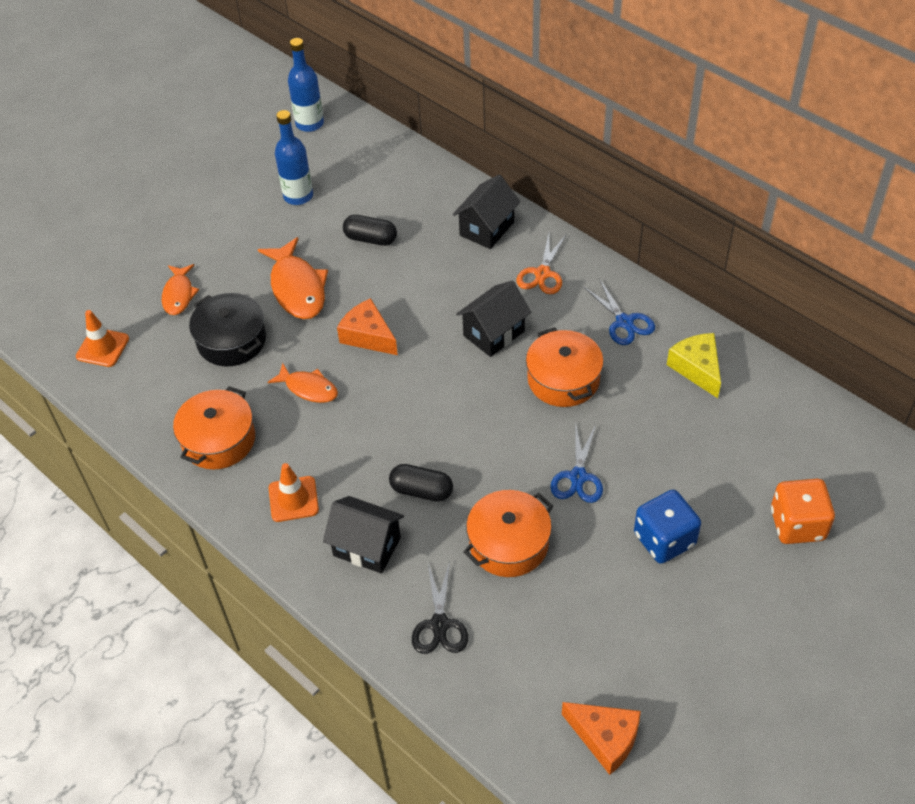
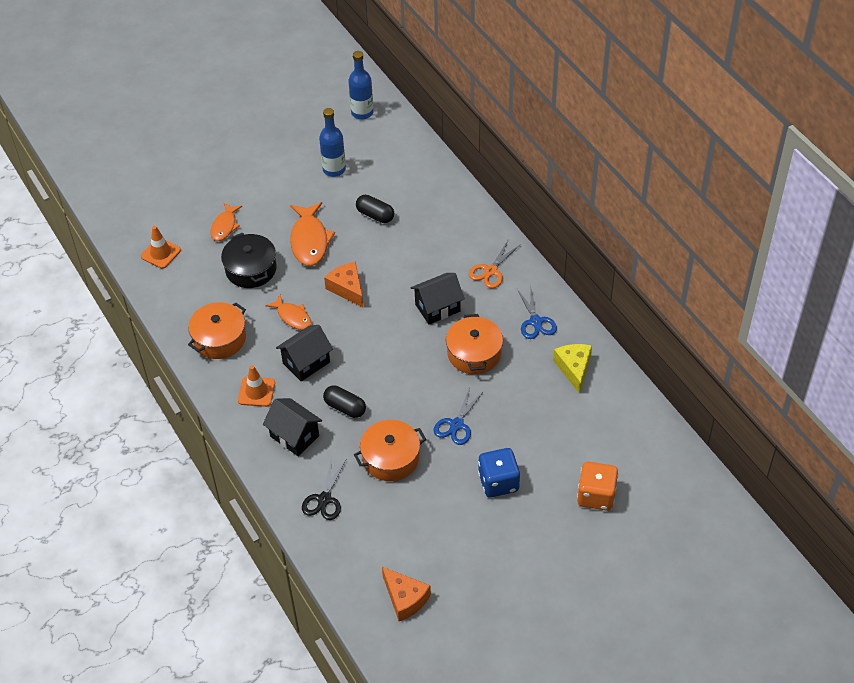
camera: 15 degrees right, 0 degrees up
black house [453,175,520,249] -> black house moved to [276,325,333,382]

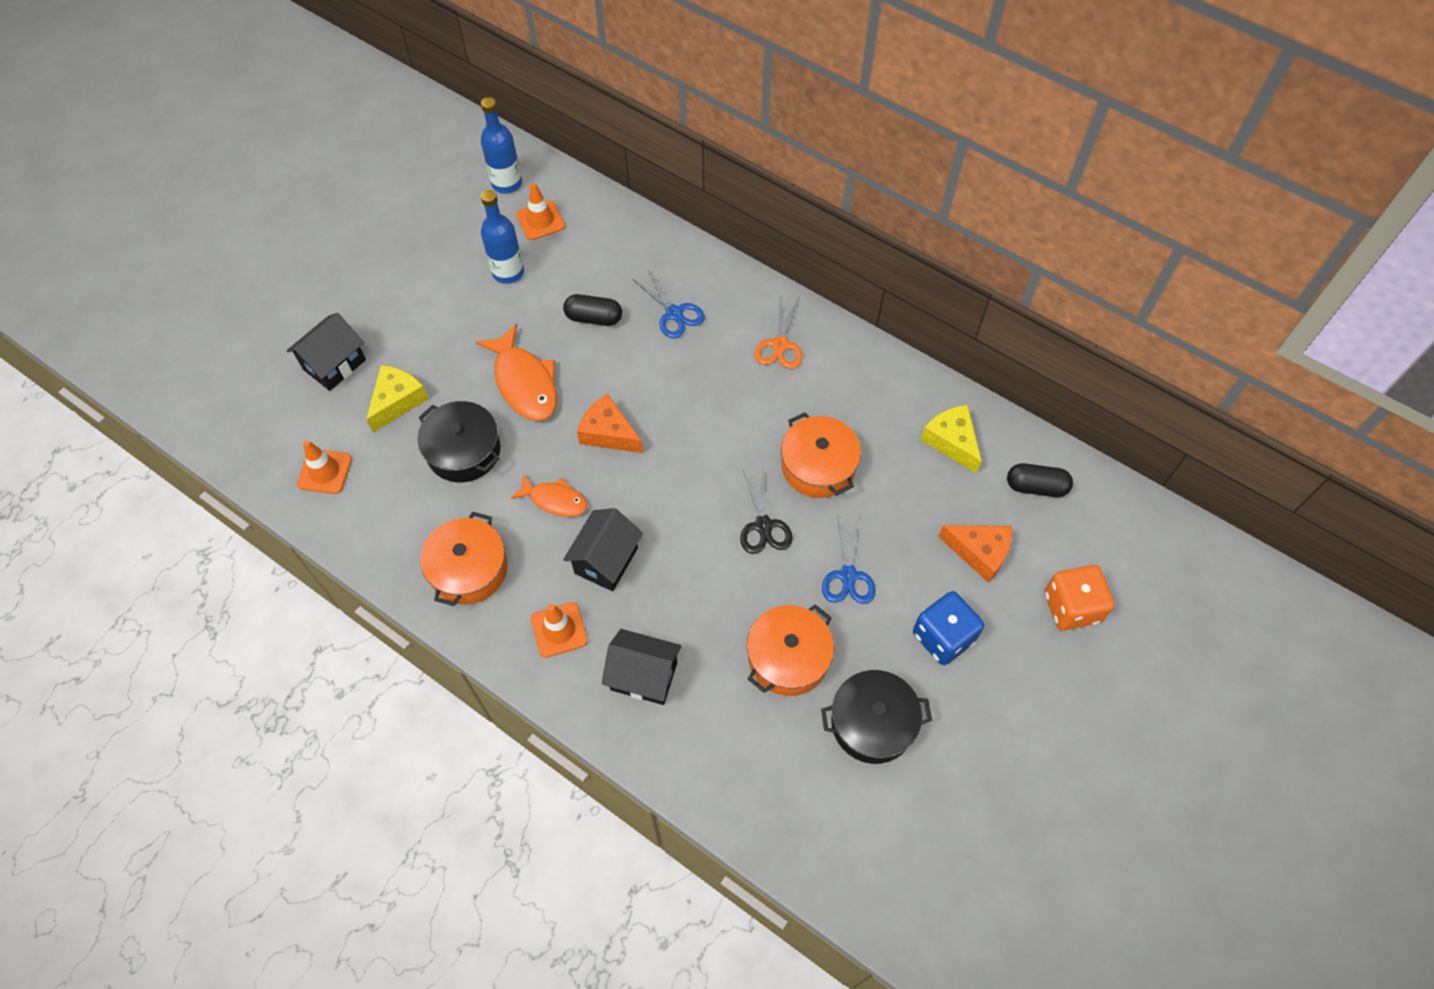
camera: 25 degrees left, 10 degrees up
orange fish [210,203,242,241] -> yellow cheese [366,365,428,432]
black scissors [302,456,346,520] -> black scissors moved to [740,469,793,554]
black capsule [323,385,366,418] -> black capsule moved to [1007,463,1073,497]
orange cheese [382,567,431,621] -> orange cheese moved to [938,525,1012,583]
black house [411,273,465,325] -> black house moved to [286,313,366,391]
blue scissors [517,289,557,339] -> blue scissors moved to [632,270,705,339]
none -> orange traffic cone [516,183,565,240]
none -> black pot [821,670,932,764]

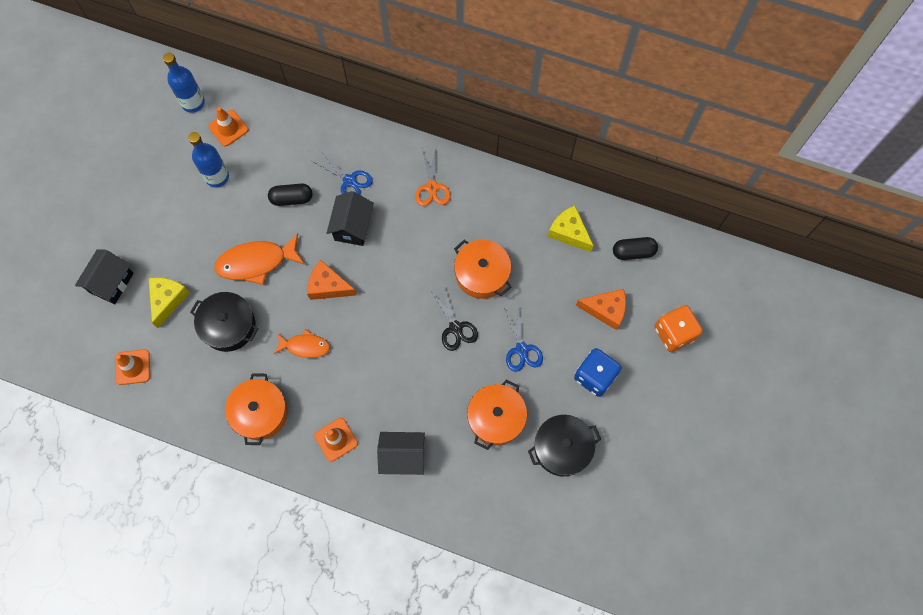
camera: 15 degrees left, 10 degrees up
orange fish [475,324,557,421] -> orange fish turned 120 degrees clockwise [214,233,305,285]
black house [563,508,643,591] -> black house moved to [327,191,374,246]

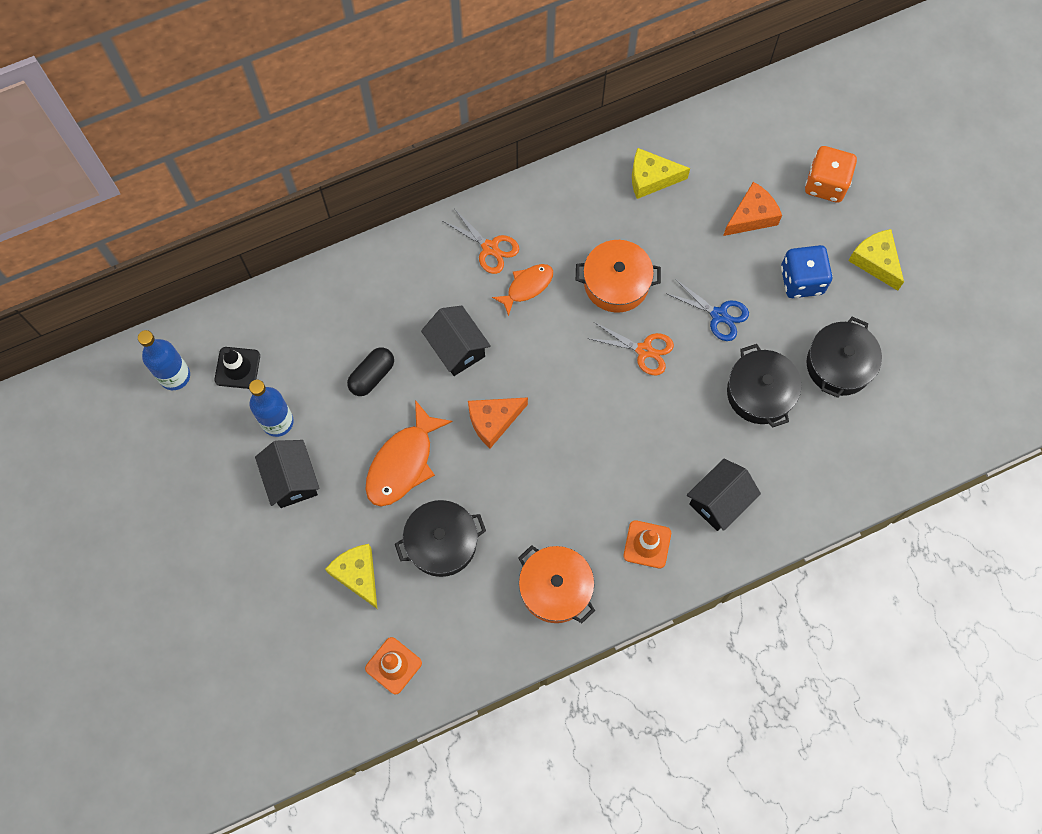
camera: 45 degrees left, 0 degrees up
black house [75,249,134,304] -> black house moved to [255,440,320,508]
orange traffic cone [208,107,248,146] -> black traffic cone [214,347,260,389]
orange fish [274,329,330,358] -> orange fish moved to [492,264,553,316]
blue scissors [312,150,373,195] -> none
black scissors [431,285,478,351] -> orange scissors [587,322,674,375]
orange pot [467,379,527,450] -> black pot [727,344,801,428]
black capsule [613,237,658,260] -> none
none -> yellow cheese [848,229,904,291]

